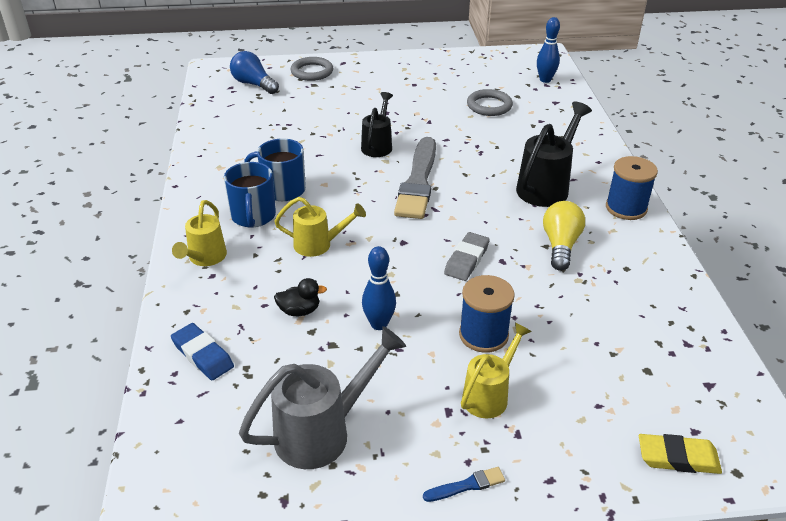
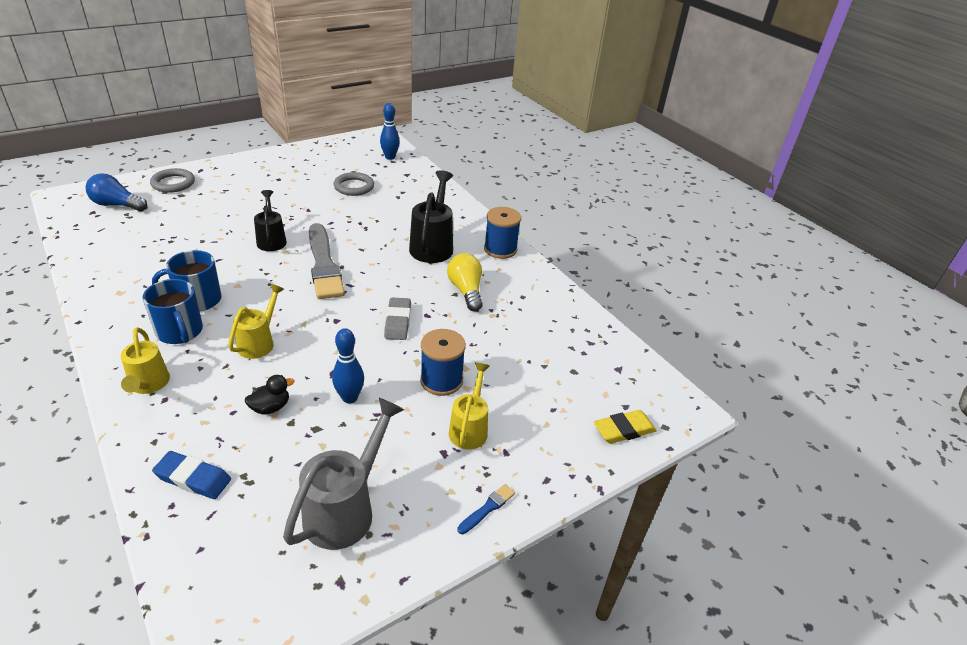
camera: 30 degrees left, 0 degrees up
yellow watering can [274,197,366,257] -> yellow watering can turned 45 degrees counterclockwise [228,284,284,359]

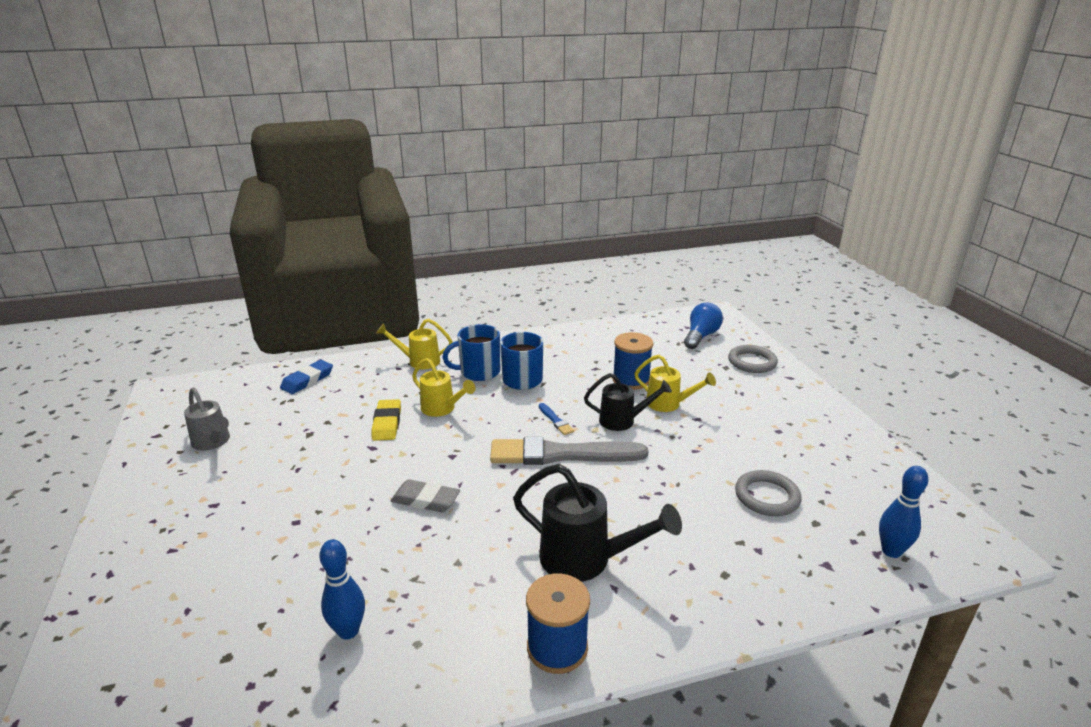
camera: 110 degrees right, 10 degrees down
black duck [245,375,294,415] -> none
grey watering can [283,398,404,550] -> grey watering can [184,387,230,450], size x0.65
blue bowling pin [332,328,364,403] -> blue bowling pin moved to [320,539,365,639]
blue spool [420,329,466,396] -> blue spool moved to [613,332,653,390]
yellow light bulb [447,253,483,311] -> none
yellow watering can [449,362,490,450] -> yellow watering can moved to [634,355,716,412]
blue brush [457,484,515,534] -> blue brush moved to [539,403,574,435]
yellow eraser [594,410,657,444] -> yellow eraser moved to [371,399,401,441]

